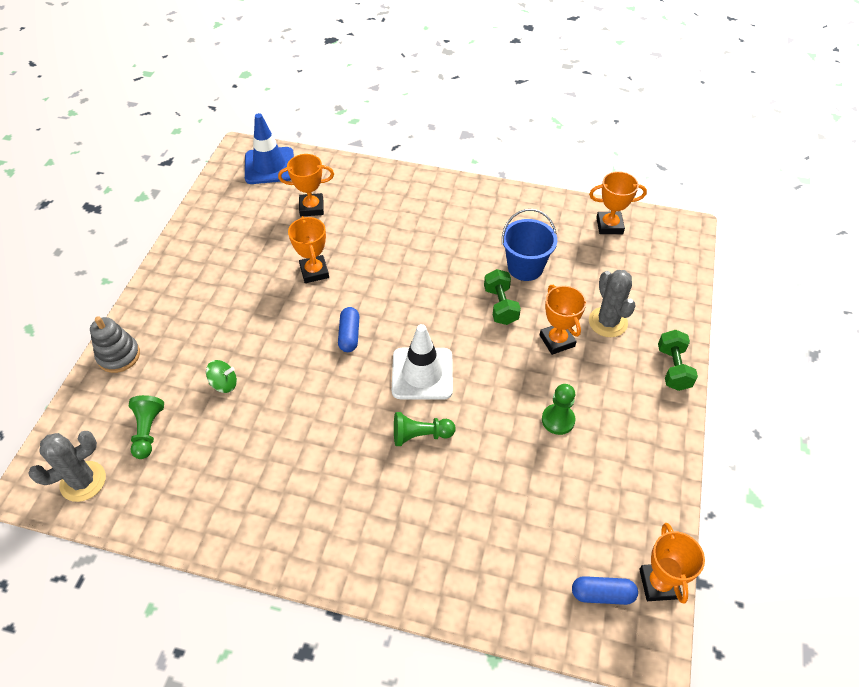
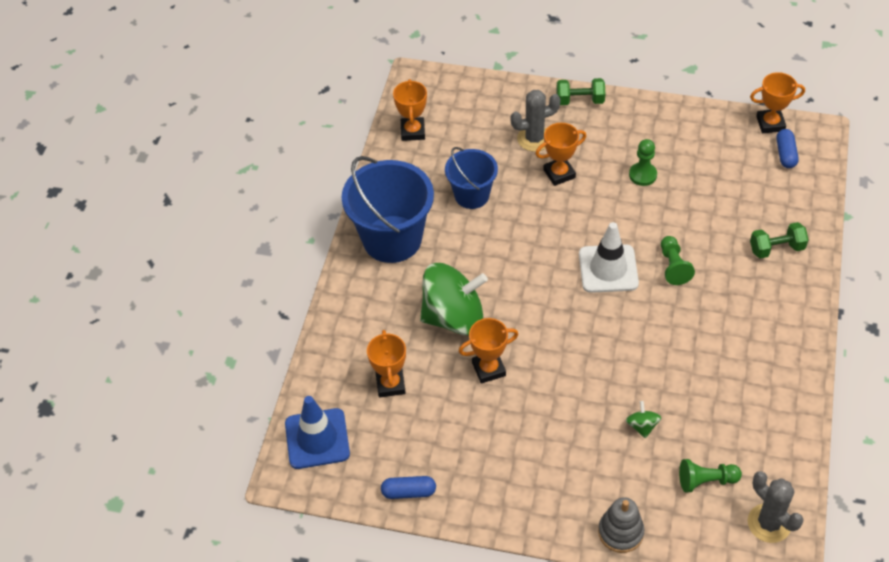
camera: 90 degrees left, 0 degrees up
blue capsule [338,307,360,352] -> blue capsule moved to [381,476,436,499]
green dumbbell [484,269,521,325] -> green dumbbell moved to [750,222,809,259]
none -> blue bucket [342,156,434,263]
none -> green spinning top [420,263,488,335]

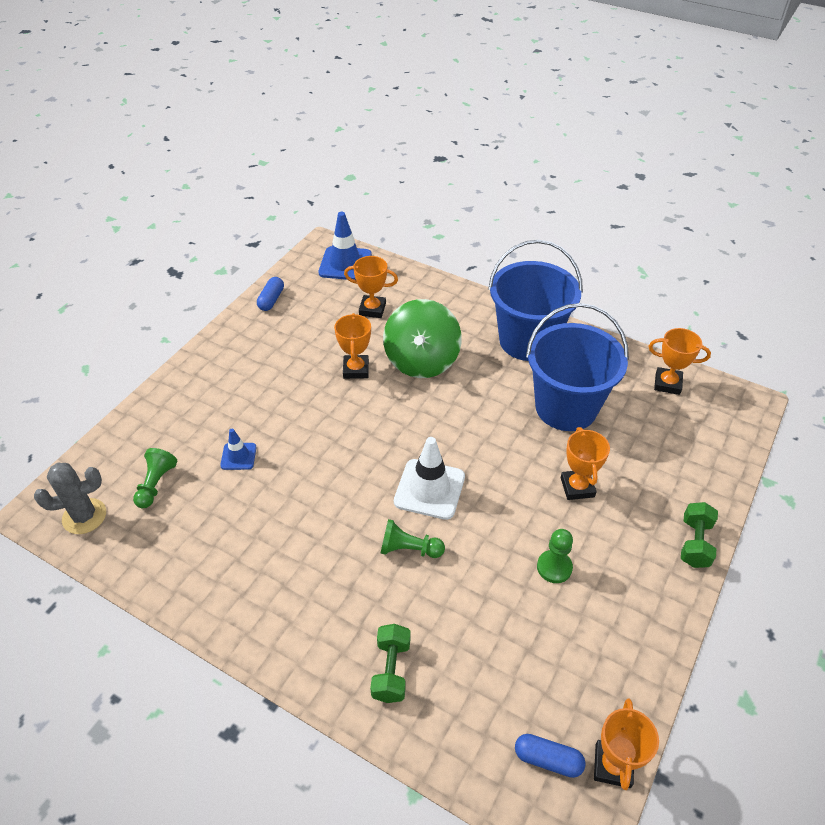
camera: 105 degrees right, 5 degrees down
blue bucket [445,147,498,209] -> blue bucket [526,303,629,431], size x1.67
grey cactus [511,90,561,152] -> none
grey stacking toy [598,497,645,553] -> none
green spinning top [626,401,662,438] -> blue traffic cone [220,429,256,470]

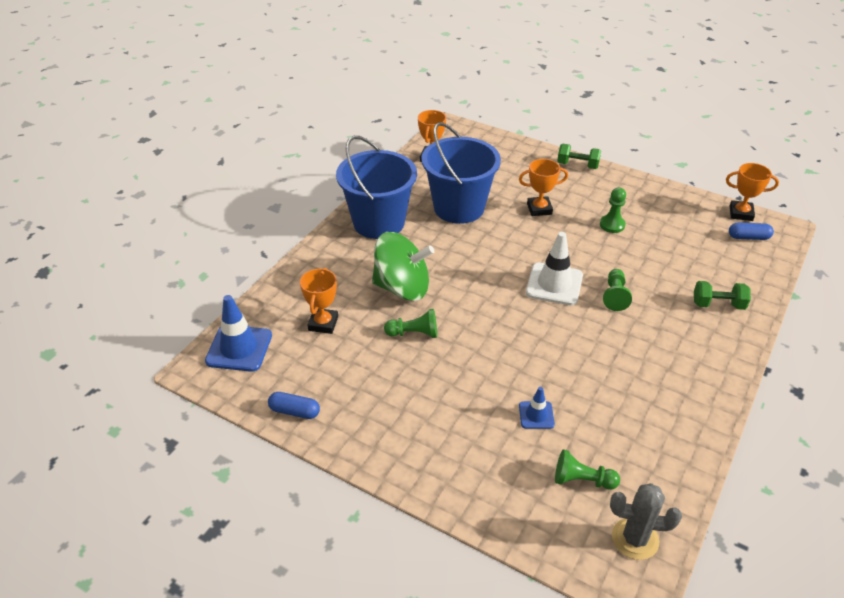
camera: 90 degrees left, 5 degrees down
grey cactus [34,463,106,534] -> grey cactus turned 60 degrees counterclockwise [610,483,682,560]
orange trophy [334,313,371,379] -> green pawn [384,309,437,338]
blue capsule [515,734,586,778] -> blue capsule turned 75 degrees clockwise [729,222,774,240]

